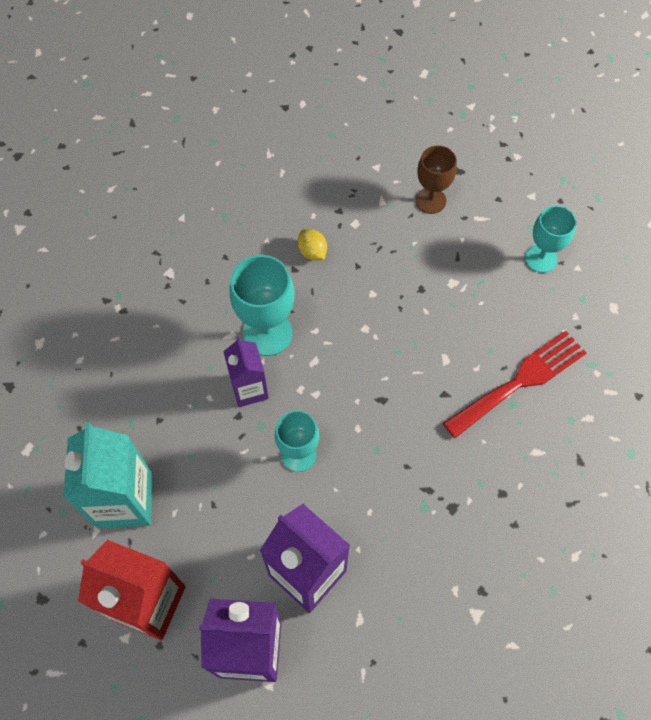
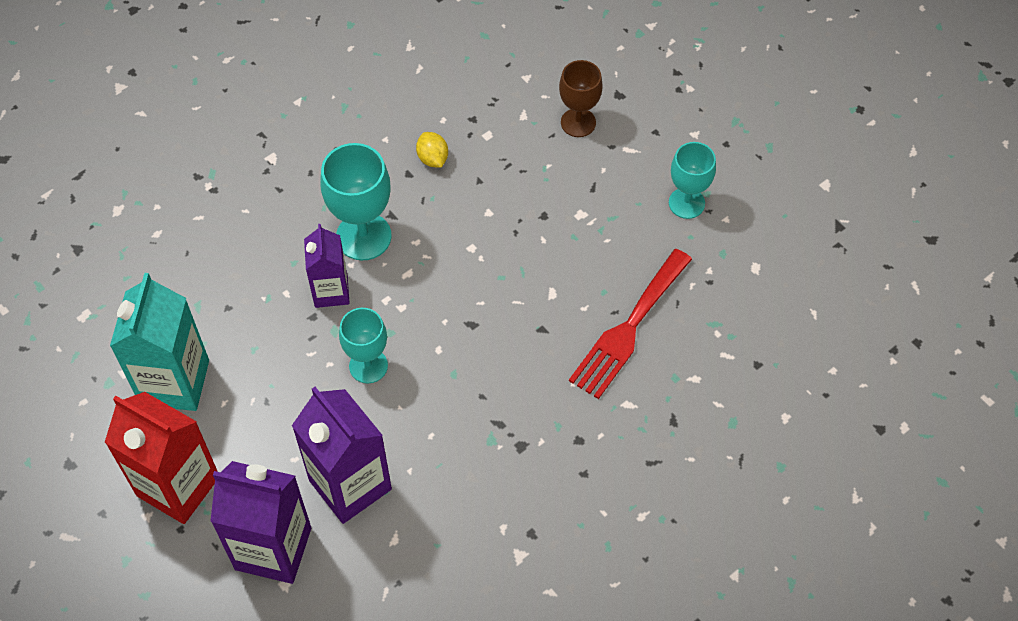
camera: 10 degrees right, 5 degrees down
red fork [443,331,586,438] -> red fork turned 150 degrees clockwise [569,249,692,399]

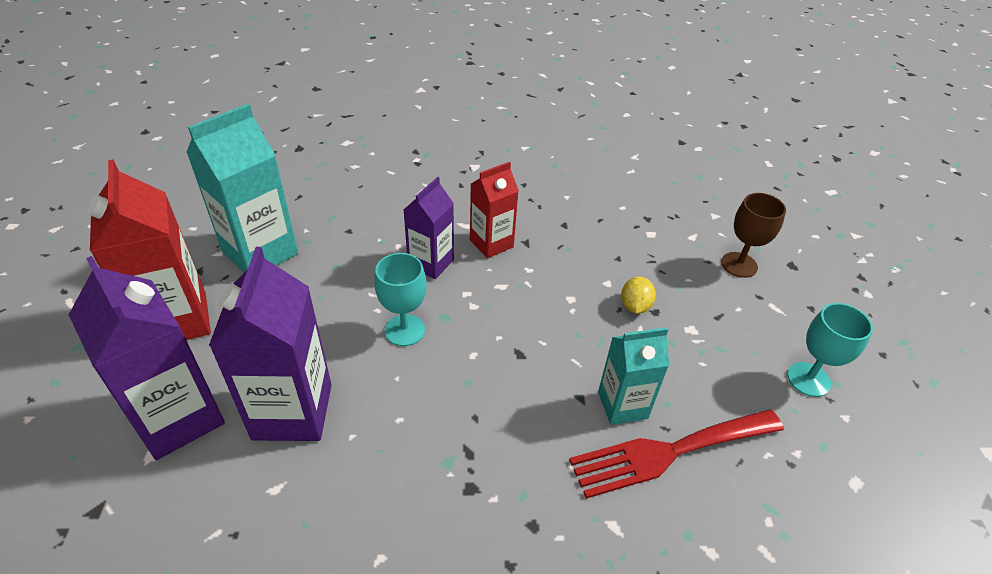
camera: 35 degrees right, 15 degrees down
turquoise goblet [320,143,392,261] -> red carton [470,162,519,258]
yellow lemon [416,132,448,168] -> yellow lemon moved to [621,276,656,314]
none -> turquoise carton [598,327,669,425]

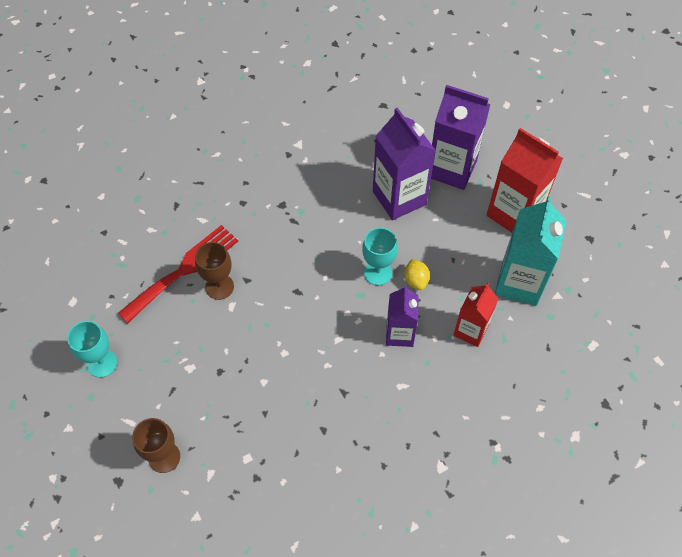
camera: 155 degrees right, 15 degrees up
red carton [470,162,519,258] -> red carton moved to [453,283,498,347]
turquoise carton [598,327,669,425] -> brown goblet [195,242,234,300]
yellow lemon [621,276,656,314] -> yellow lemon moved to [404,259,430,290]

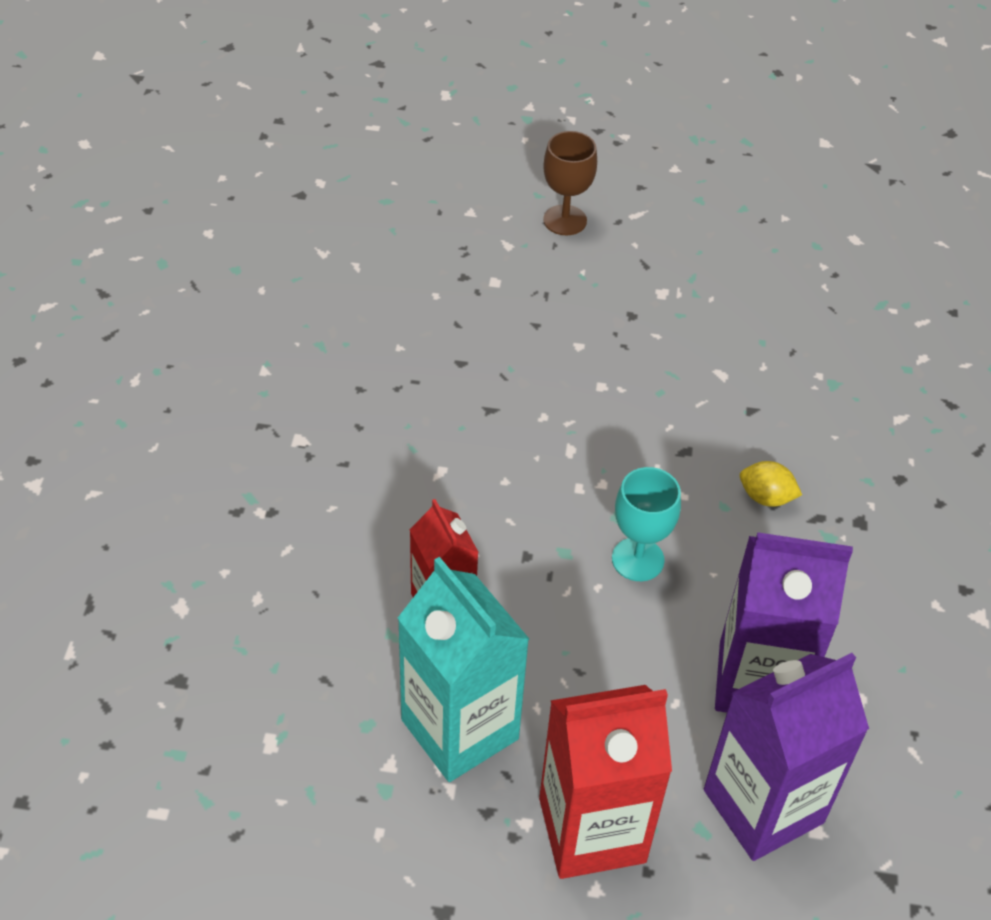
camera: 125 degrees right, 10 degrees down
turquoise goblet [67,321,117,378] -> none
red fork [118,225,238,323] -> none
brown goblet [195,242,234,300] -> none
purple carton [386,285,419,347] -> none
yellow lemon [404,259,430,290] -> yellow lemon moved to [740,461,802,507]

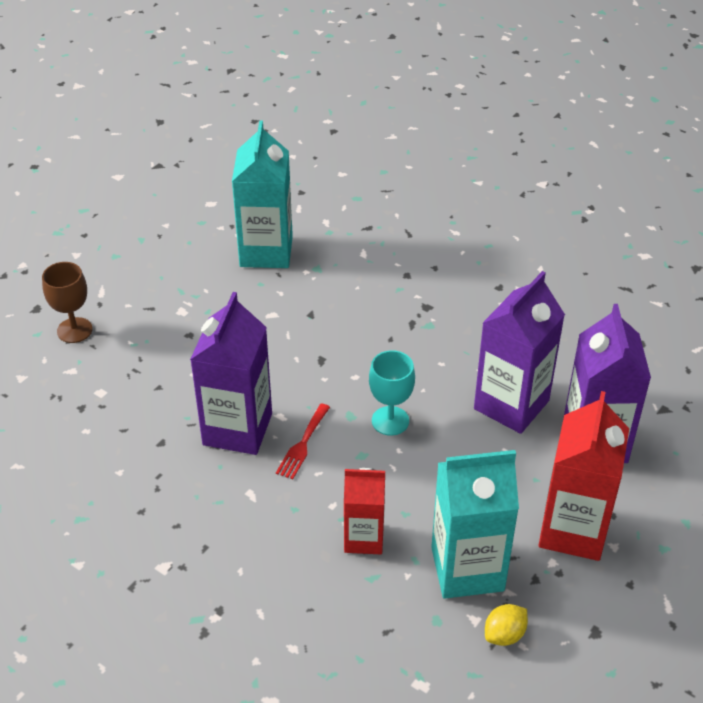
camera: 60 degrees left, 5 degrees down
yellow lemon [740,461,802,507] -> yellow lemon moved to [485,604,528,646]
none -> purple carton [190,292,272,455]
none -> turquoise carton [232,120,293,268]
none -> red fork [276,404,330,479]

